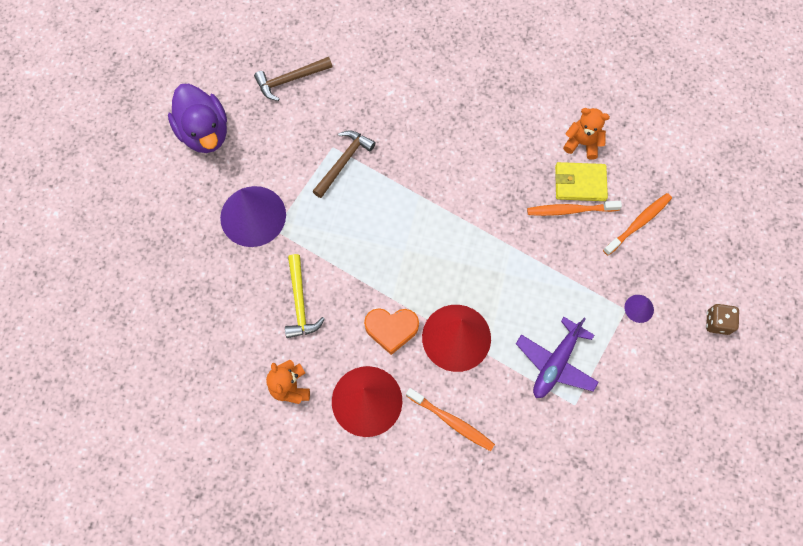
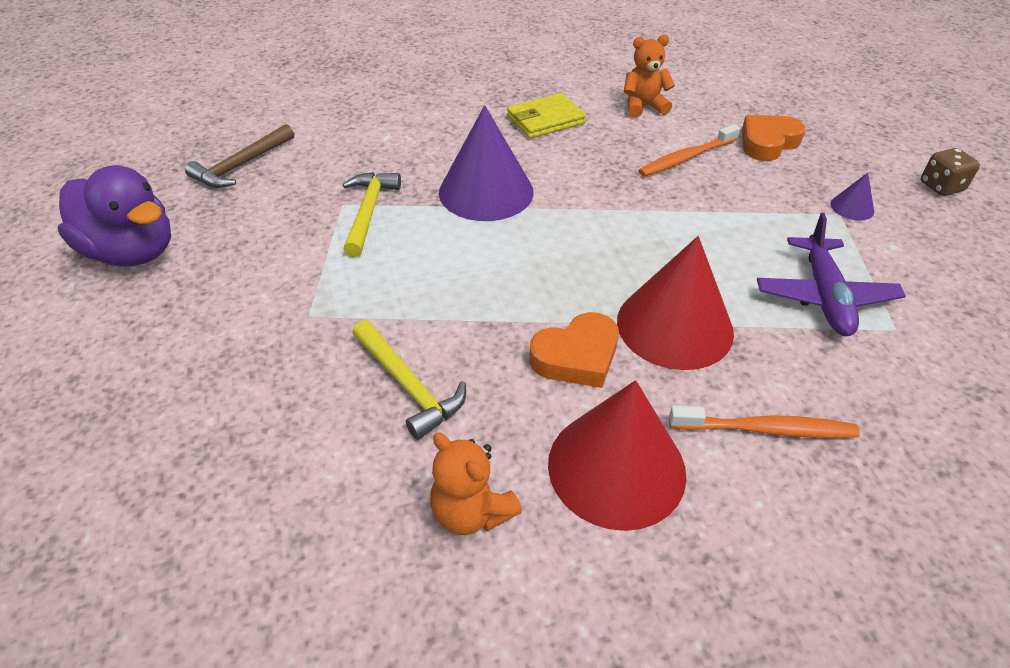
camera: 30 degrees left, 25 degrees down
purple cone [220,186,286,247] -> purple cone moved to [439,105,534,221]
brown hammer [312,130,376,198] -> yellow hammer [343,172,401,257]
yellow wallet [555,162,608,201] -> yellow wallet moved to [507,93,586,139]
orange toothbrush [603,193,672,256] -> orange heart [742,115,805,161]

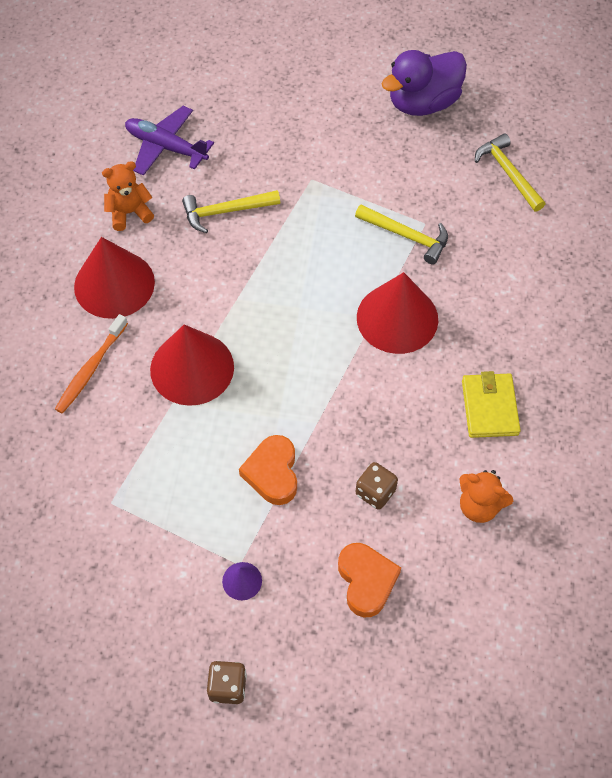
camera: 115 degrees right, 15 degrees up
brown hammer [185,124,294,188] -> yellow hammer [475,133,545,212]
purple cone [439,105,534,221] -> red cone [357,272,438,354]
orange heart [529,312,619,388] -> orange heart moved to [239,435,297,505]
orange teddy bear [624,35,675,118] -> orange teddy bear turned 105 degrees clockwise [459,470,513,523]
orange toothbrush [638,124,741,177] -> brown dice [356,462,398,510]
purple plane [757,213,906,336] -> purple plane moved to [125,106,214,176]

